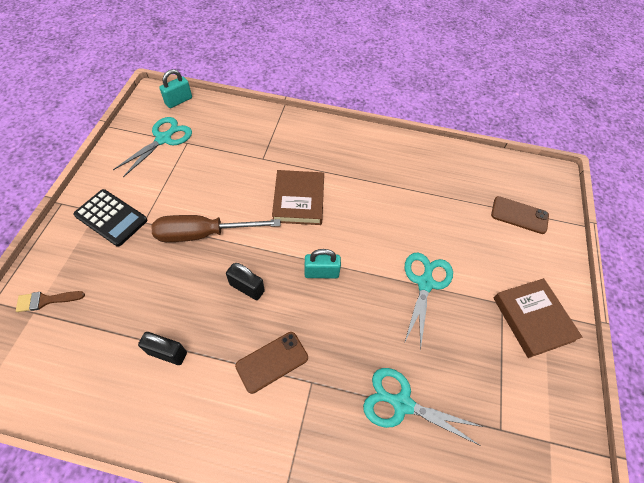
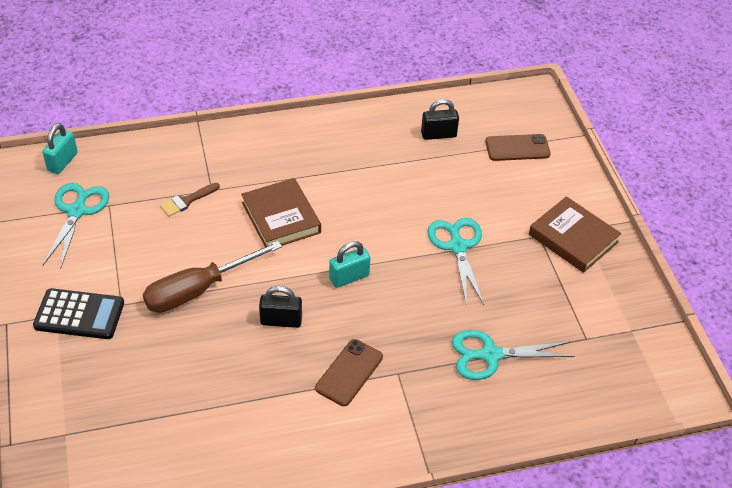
camera: 25 degrees left, 10 degrees down
brown brush [16,291,85,312] -> brown brush moved to [160,183,220,217]
black padlock [138,332,187,365] -> black padlock moved to [421,99,459,140]

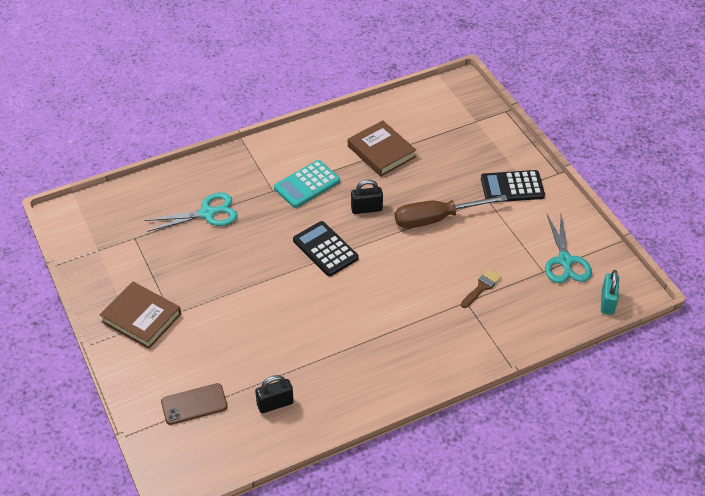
camera: 170 degrees right, 0 degrees up
brown screwdriver [143,241,282,313] -> brown screwdriver turned 150 degrees counterclockwise [395,195,508,228]
brown book [241,178,321,247] -> brown book moved to [348,120,416,177]
brown phone [315,339,383,406] -> turquoise calculator [274,160,340,208]
turquoise padlock [329,241,371,288] -> black calculator [293,221,359,276]
turquoise scissors [427,218,484,305] -> none

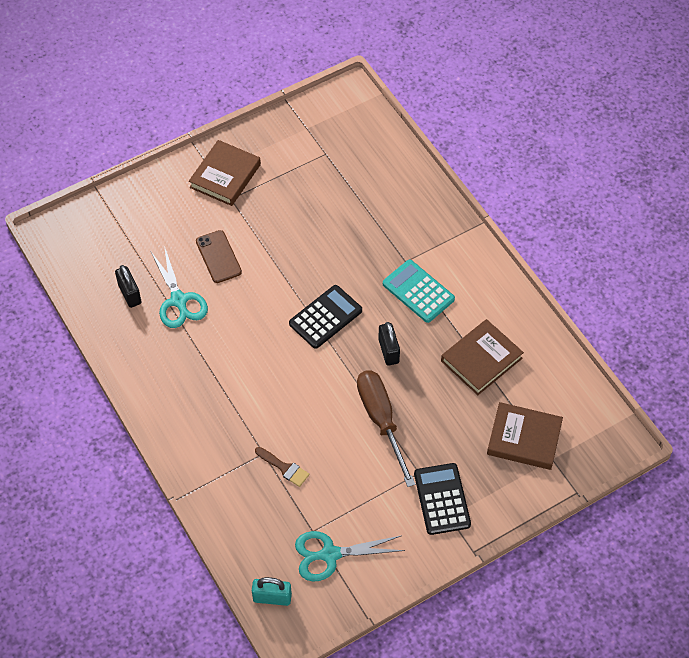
camera: 85 degrees right, 10 degrees up
turquoise scissors [145,193,237,232] -> turquoise scissors moved to [151,246,208,328]
brown phone [161,383,228,425] -> brown phone moved to [196,230,242,283]
none -> brown book [487,402,563,470]

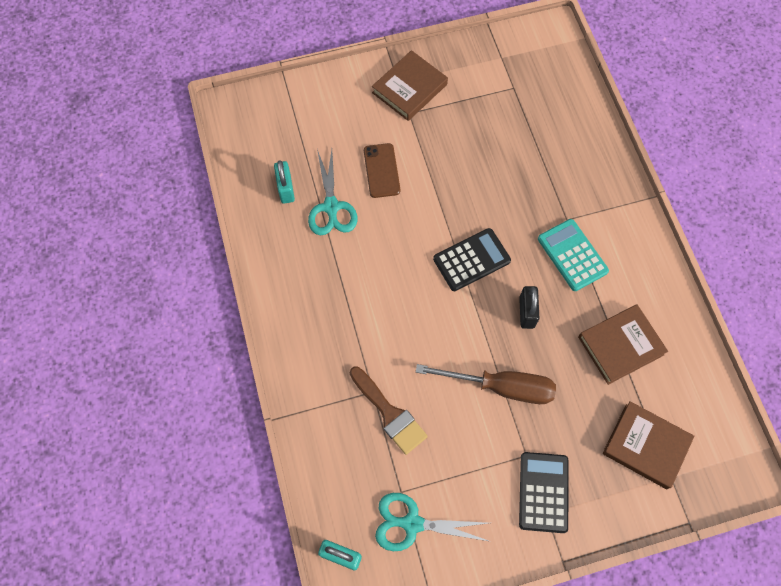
camera: 15 degrees right, 10 degrees up
black padlock [115,265,141,308] -> turquoise padlock [274,160,295,204]
brown brush [255,447,309,487] -> brown brush [350,367,428,455], size x1.60
brown screwdriver [357,370,415,487] -> brown screwdriver turned 105 degrees clockwise [416,364,556,404]

